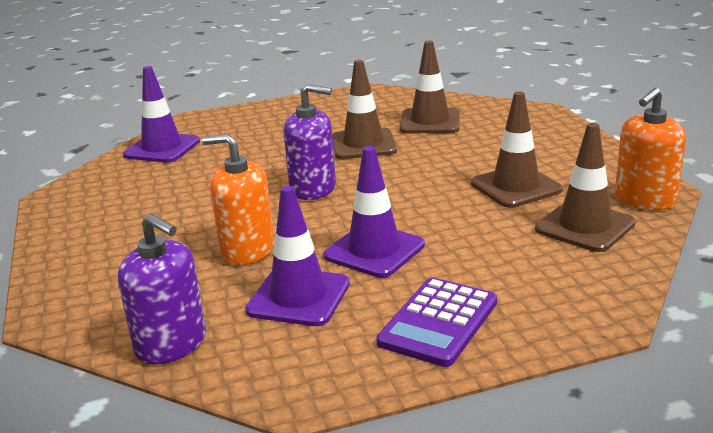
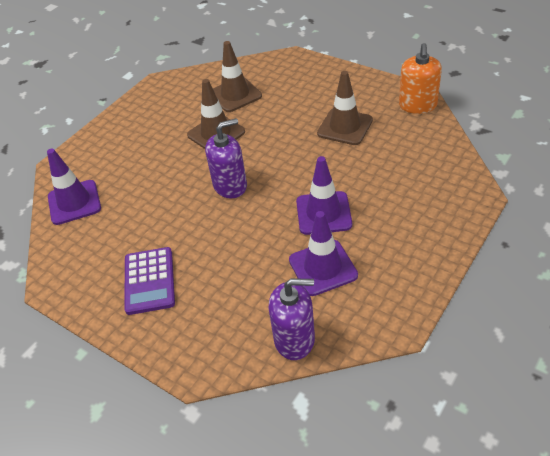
camera: 35 degrees left, 20 degrees up
orange soap dispenser [202,134,275,265] -> none
purple calculator [376,277,497,367] -> purple calculator moved to [124,247,175,315]
brown traffic cone [535,123,636,252] -> none

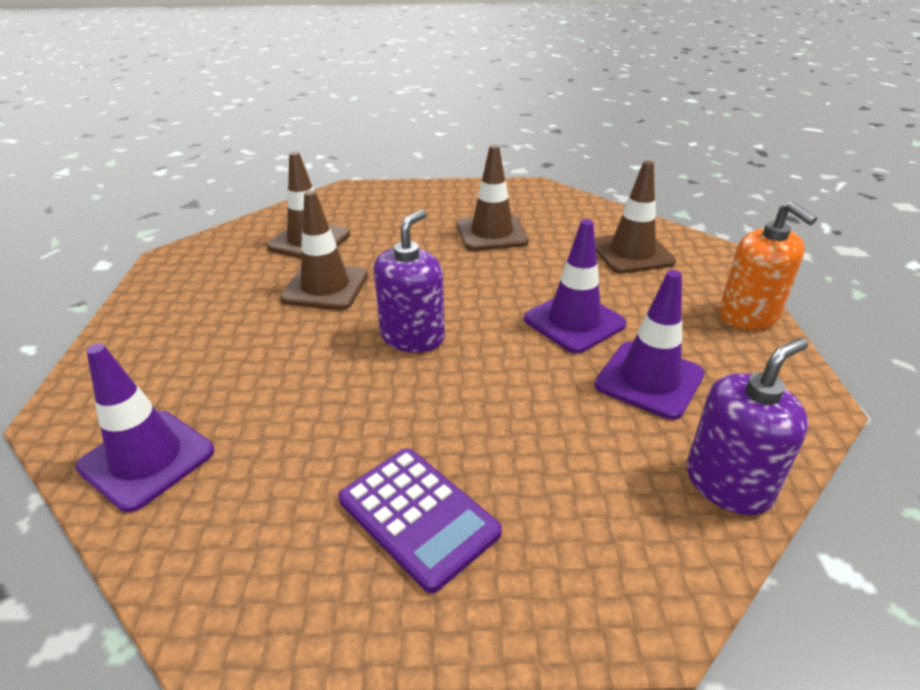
camera: 40 degrees left, 10 degrees down
orange soap dispenser [399,43,442,114] -> orange soap dispenser moved to [719,201,817,330]
none -> brown traffic cone [595,161,676,274]

